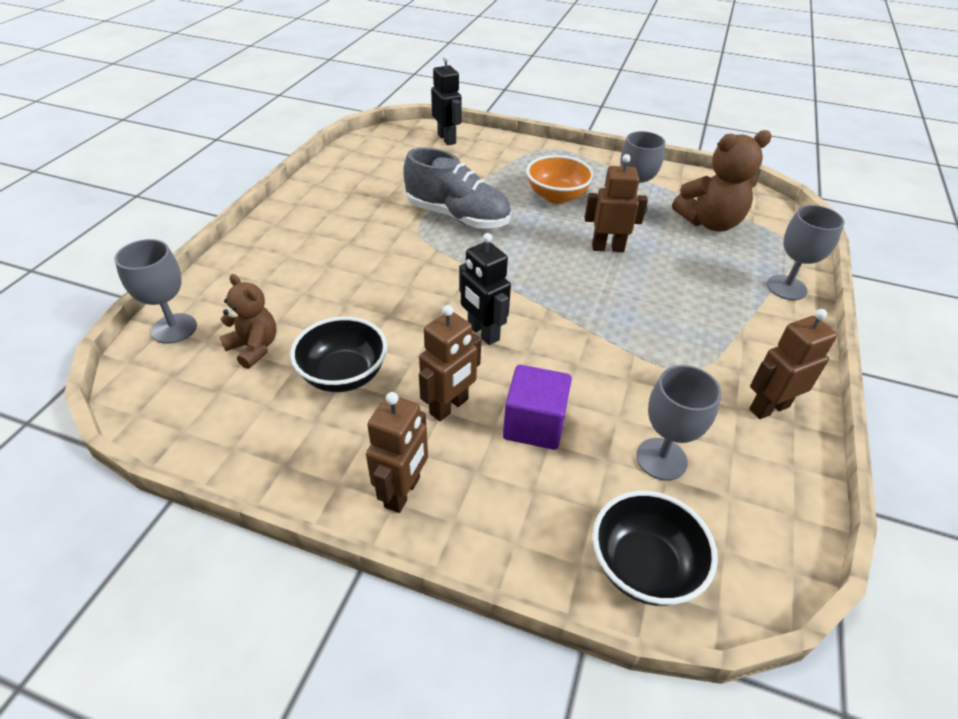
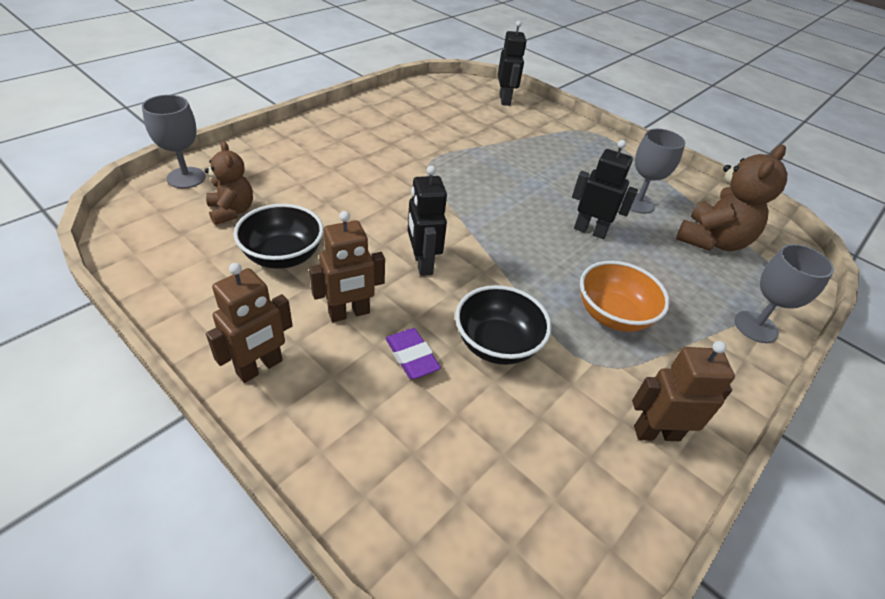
camera: 20 degrees right, 0 degrees up
grey shoe [403,148,511,229] -> none
purple cube [503,365,572,450] -> purple eraser [386,328,441,379]
orange bowl [526,155,594,204] -> orange bowl moved to [580,261,670,332]
brown robot [585,154,648,252] -> black robot [572,140,638,239]
black bowl [593,491,718,606] -> black bowl moved to [455,285,552,365]
grey goblet [636,365,721,480] -> none
brown teddy bear [672,130,772,231] -> brown teddy bear turned 60 degrees counterclockwise [676,145,787,251]

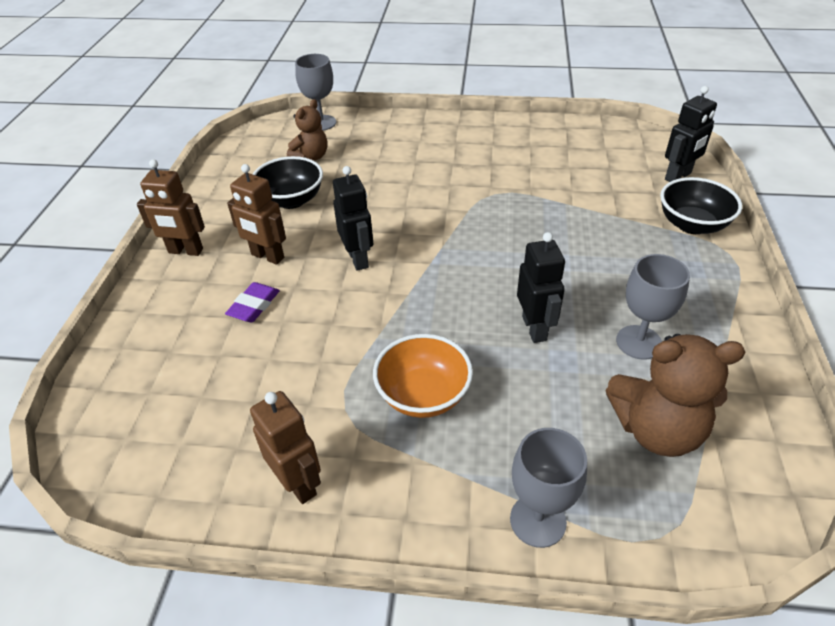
camera: 60 degrees right, 0 degrees up
black robot [408,165,447,276] -> black robot turned 120 degrees clockwise [333,166,373,271]
black bowl [455,285,552,365] -> black bowl moved to [660,177,742,234]

